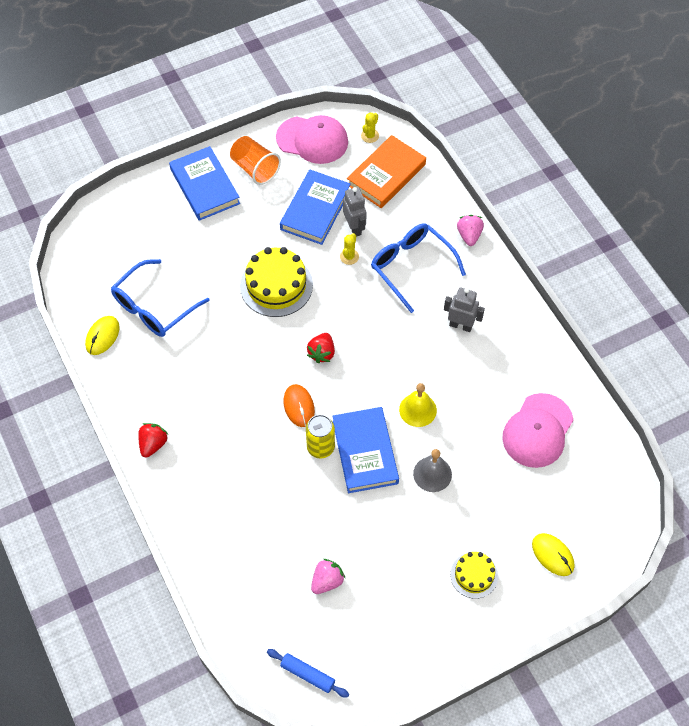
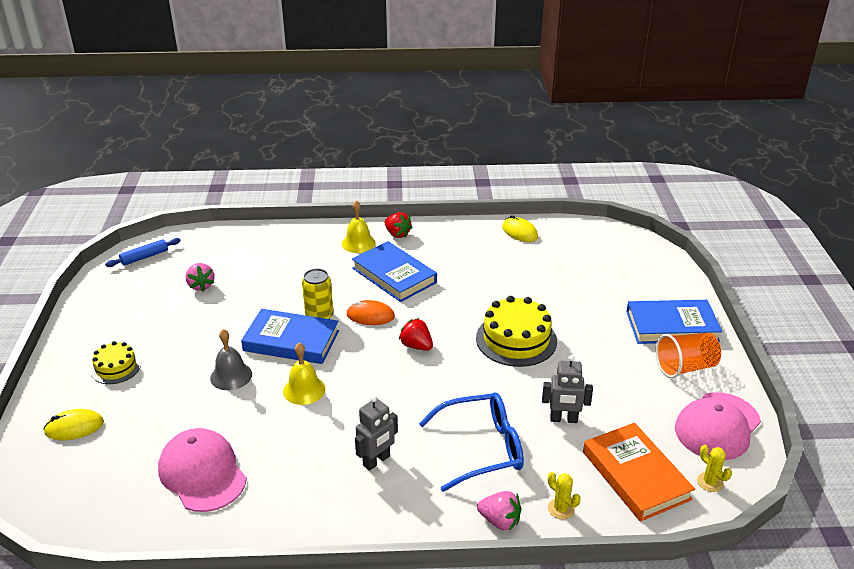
camera: 115 degrees right, 25 degrees down
blue glasses [111,259,210,337] -> none
blue book [280,170,351,245] -> blue book moved to [352,241,437,302]
yellow cactus [340,233,359,265] -> yellow cactus moved to [548,472,581,519]
none -> yellow bell [342,200,376,253]

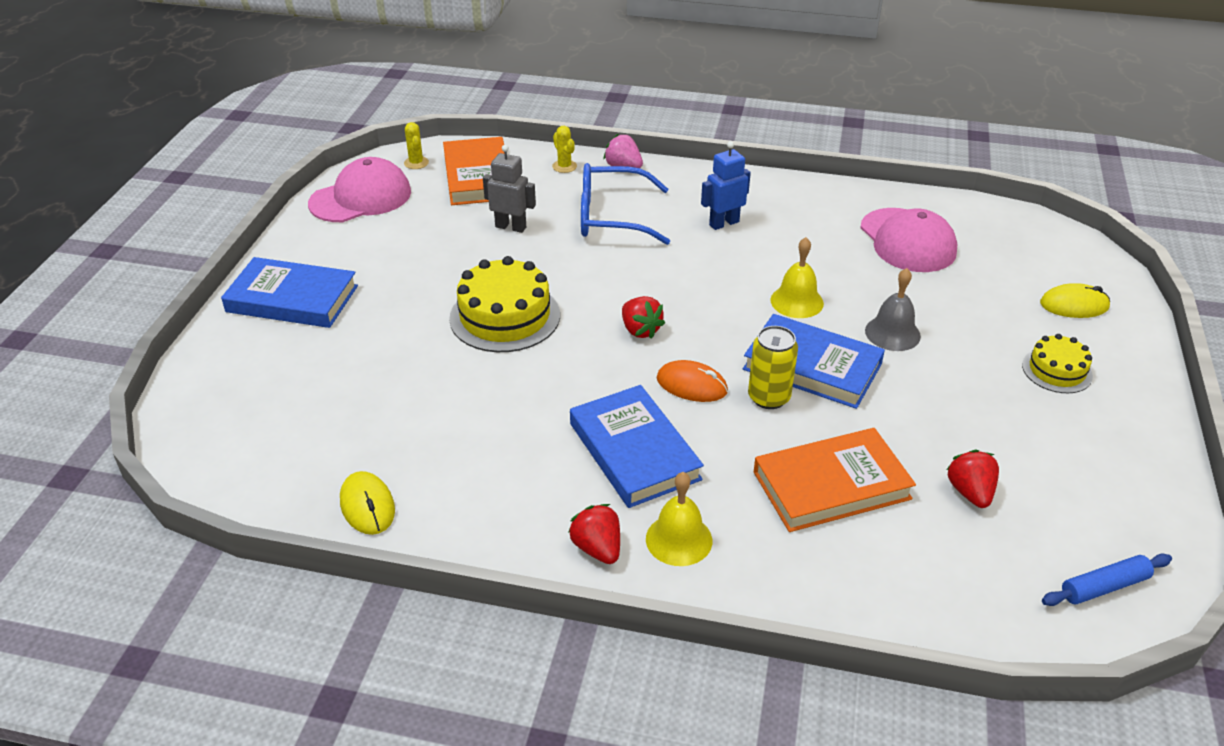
camera: 165 degrees left, 5 degrees up
pink strawberry [186,263,215,292] -> red strawberry [946,450,999,508]
grey robot [355,396,398,471] -> blue robot [701,141,751,230]
orange cup [655,333,721,378] -> none
none -> orange book [754,428,916,532]

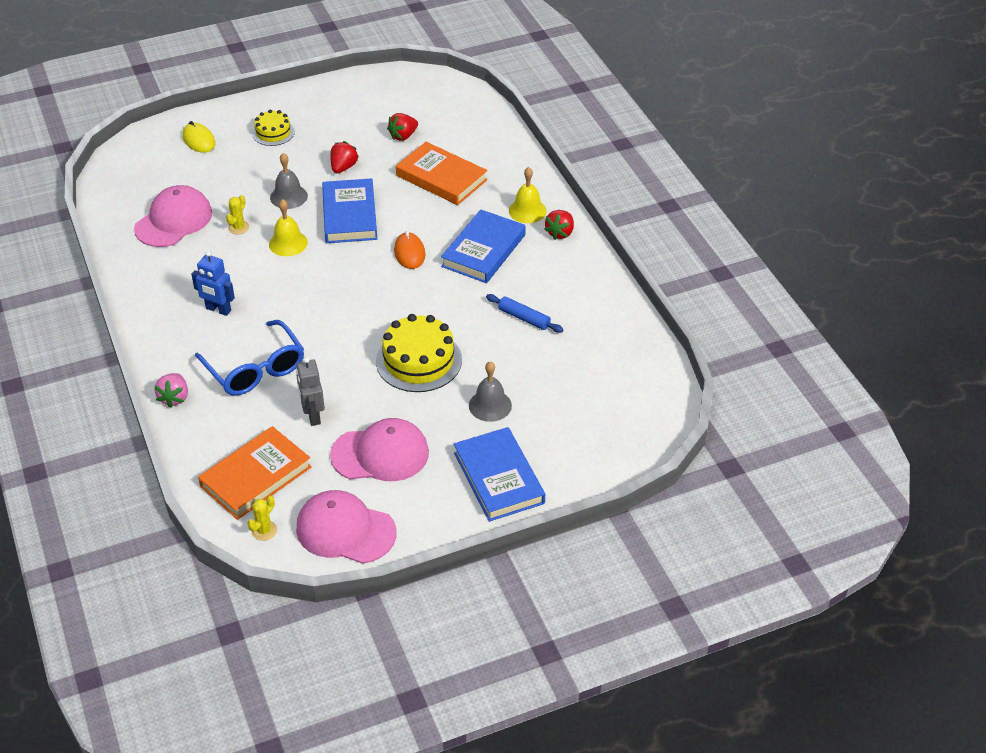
camera: 125 degrees left, 5 degrees up
yellow mouse [340,471,395,535] -> none
yellow cactus [552,126,577,173] -> yellow cactus moved to [226,195,249,235]
red strawberry [622,296,665,339] -> red strawberry moved to [330,141,359,173]
yellow can [748,326,798,409] -> none
blue rolling pin [1042,553,1172,606] -> blue rolling pin moved to [486,294,563,333]
none -> pink cap [330,418,429,481]
none -> grey bell [469,361,512,422]

